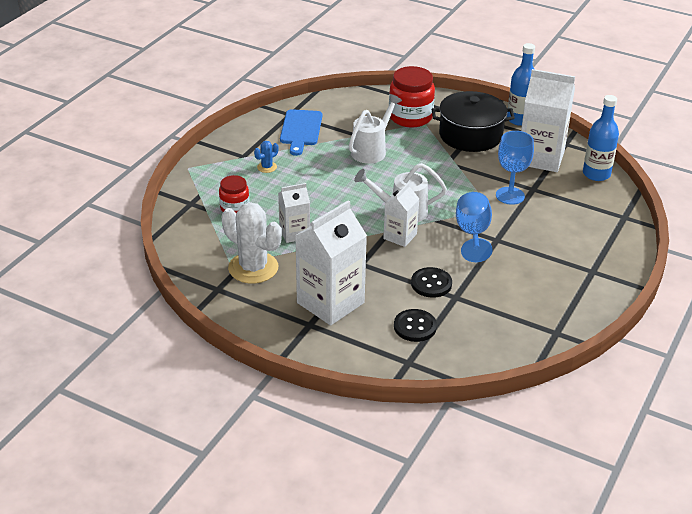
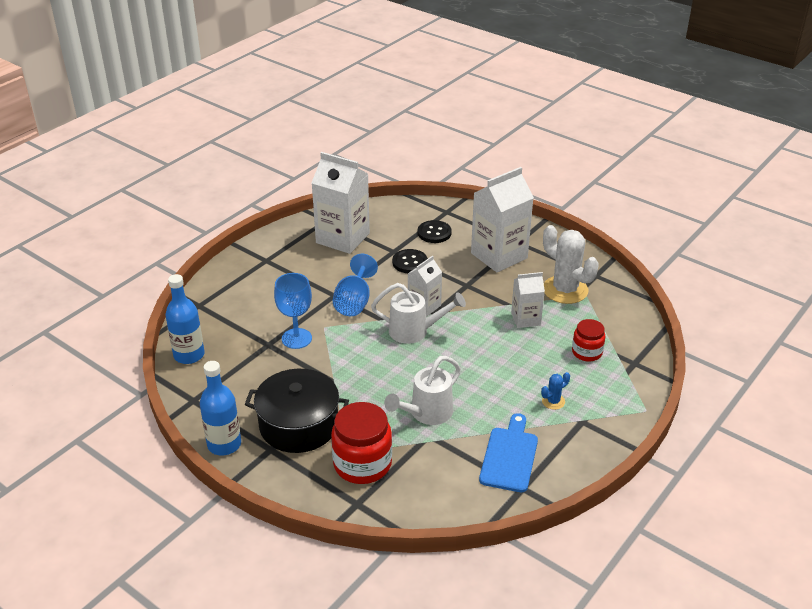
camera: 170 degrees left, 0 degrees up
white carton [521,69,575,172] -> white carton moved to [312,152,370,254]

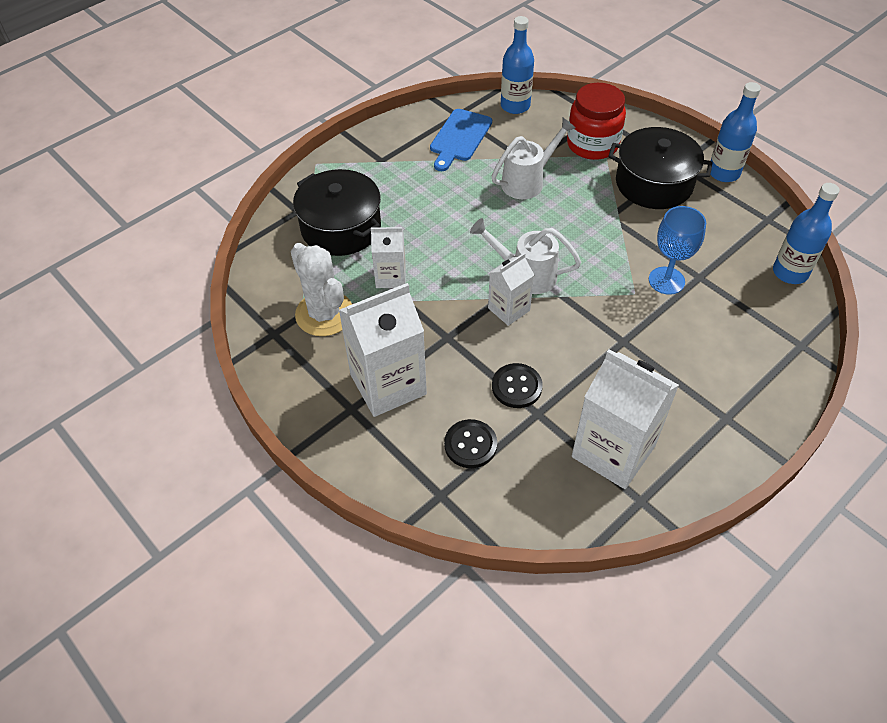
camera: 170 degrees left, 15 degrees up
blue goblet [333,253,378,316] -> none
blue cactus [541,372,570,410] -> none
red jar [572,319,605,362] -> black pot [293,169,381,256]
none -> blue bottle [501,16,534,114]

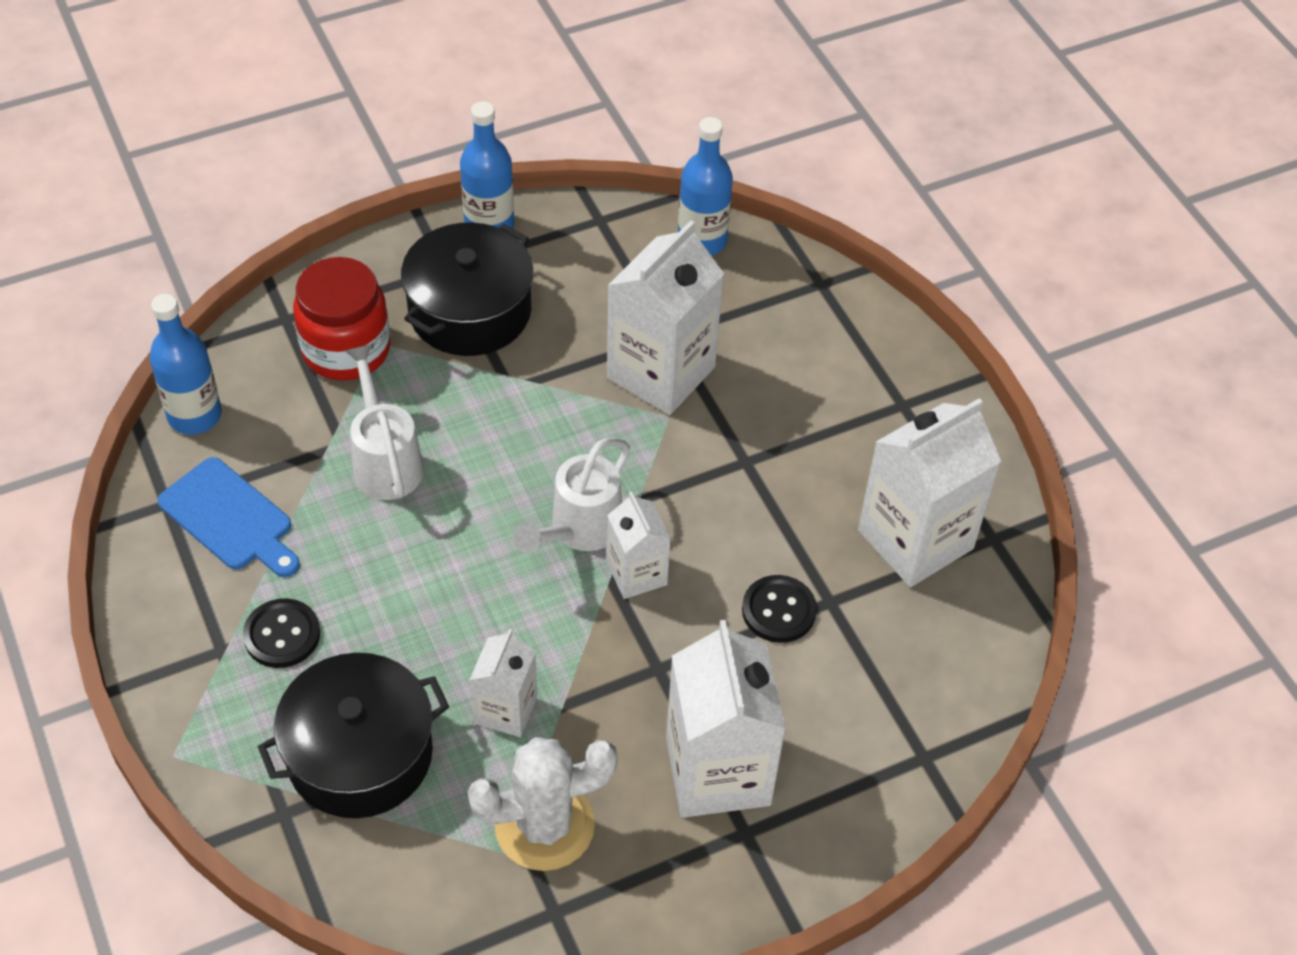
camera: 75 degrees left, 0 degrees up
black button [444,419,497,468] -> black button moved to [243,598,320,668]
blue goblet [649,206,706,295] -> white carton [607,220,724,415]

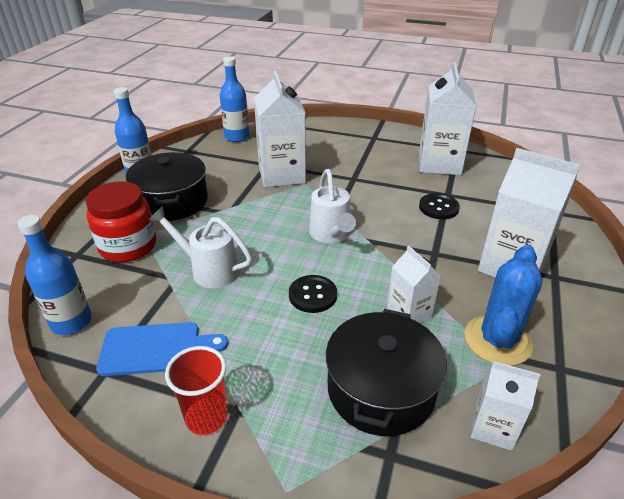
camera: 45 degrees left, 15 degrees down
black button [243,598,320,668] -> black button moved to [289,275,337,313]
white cactus [468,737,618,871] -> blue cactus [465,245,543,366]
white carton [607,491,671,599] -> white carton moved to [470,361,540,451]
none -> red cup [165,346,227,435]

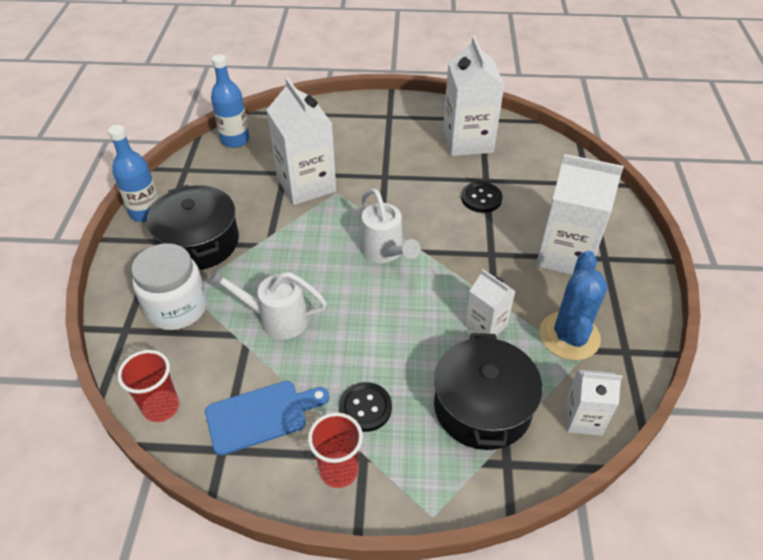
camera: 15 degrees left, 10 degrees up
blue bottle [17,215,92,335] -> red cup [117,350,179,422]
red jar [86,181,156,262] -> white jar [131,243,207,330]
black button [289,275,337,313] -> black button moved to [339,382,392,432]

